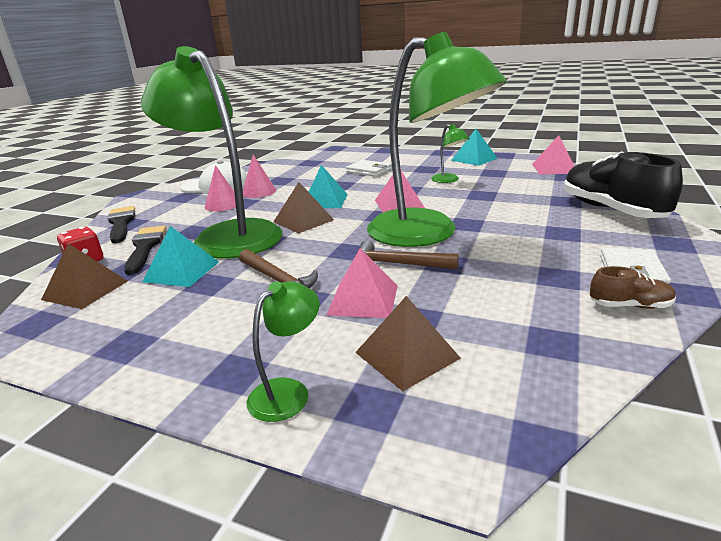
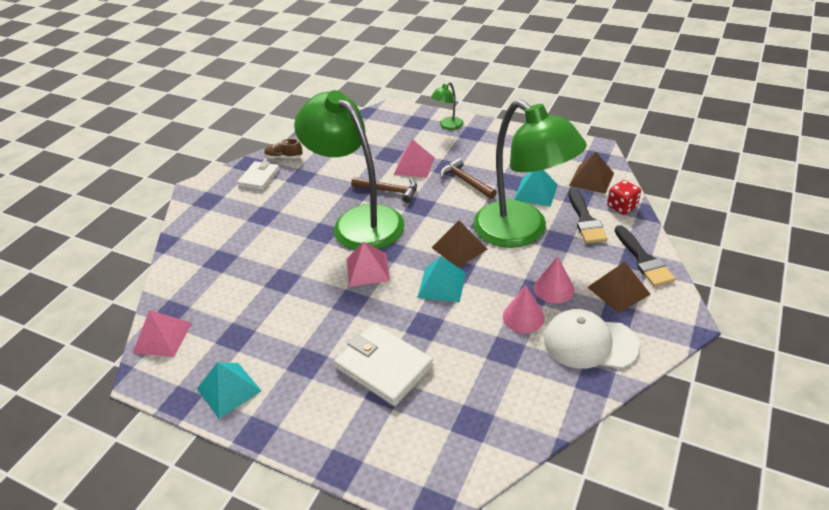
camera: 175 degrees left, 15 degrees up
white wallet [346,160,392,177] -> white wallet [334,324,433,406], size x1.55
brown pyramid [355,296,461,391] -> brown pyramid moved to [587,262,650,313]
green lamp [431,124,470,183] -> none
black shoe [563,151,683,218] -> none

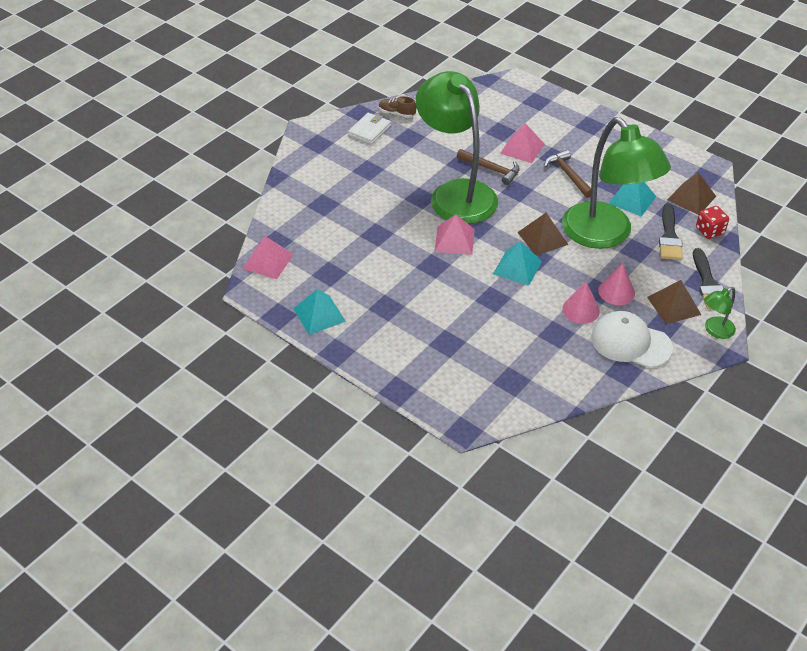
camera: 10 degrees right, 5 degrees up
white wallet [334,324,433,406] -> none
green lamp [431,82,464,130] -> green lamp moved to [704,287,736,339]

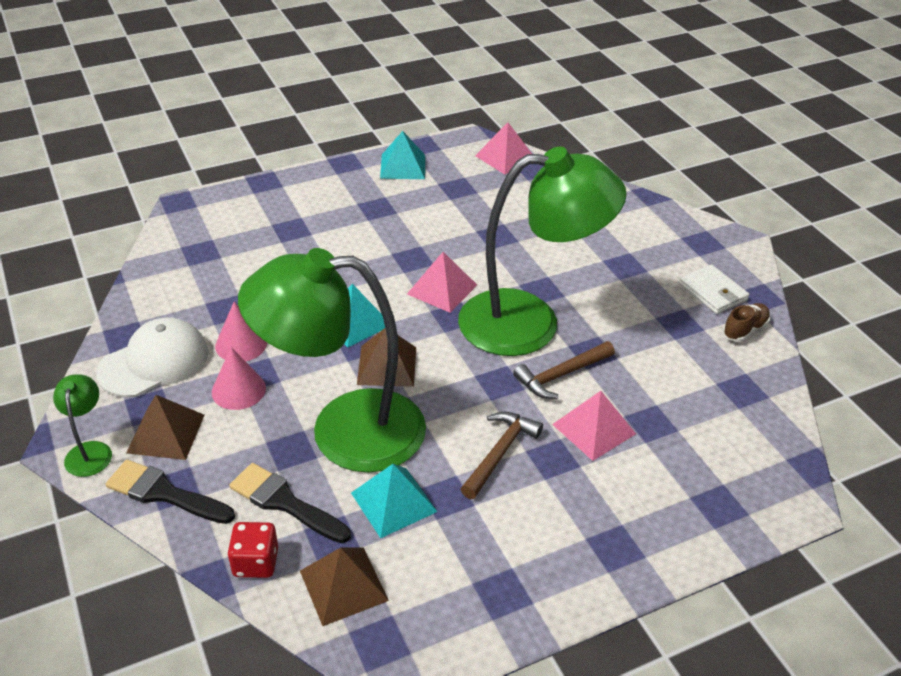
camera: 115 degrees right, 5 degrees down
brown hammer [544,150,591,198] -> brown hammer turned 60 degrees counterclockwise [461,412,543,499]

